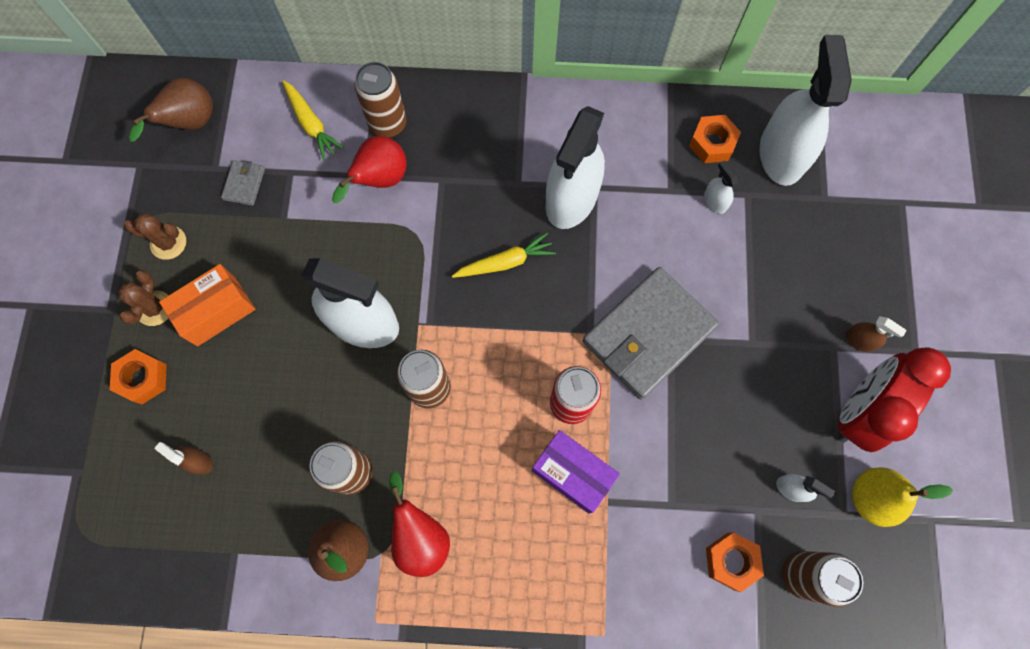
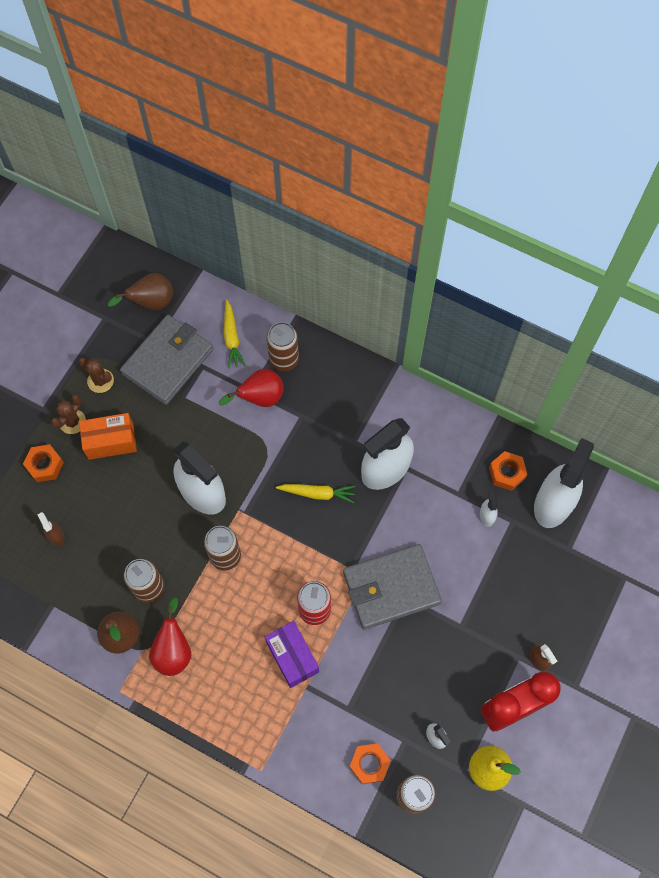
camera: 25 degrees right, 5 degrees down
grey wallet [221,160,265,206] -> grey wallet [120,315,213,405], size x2.45

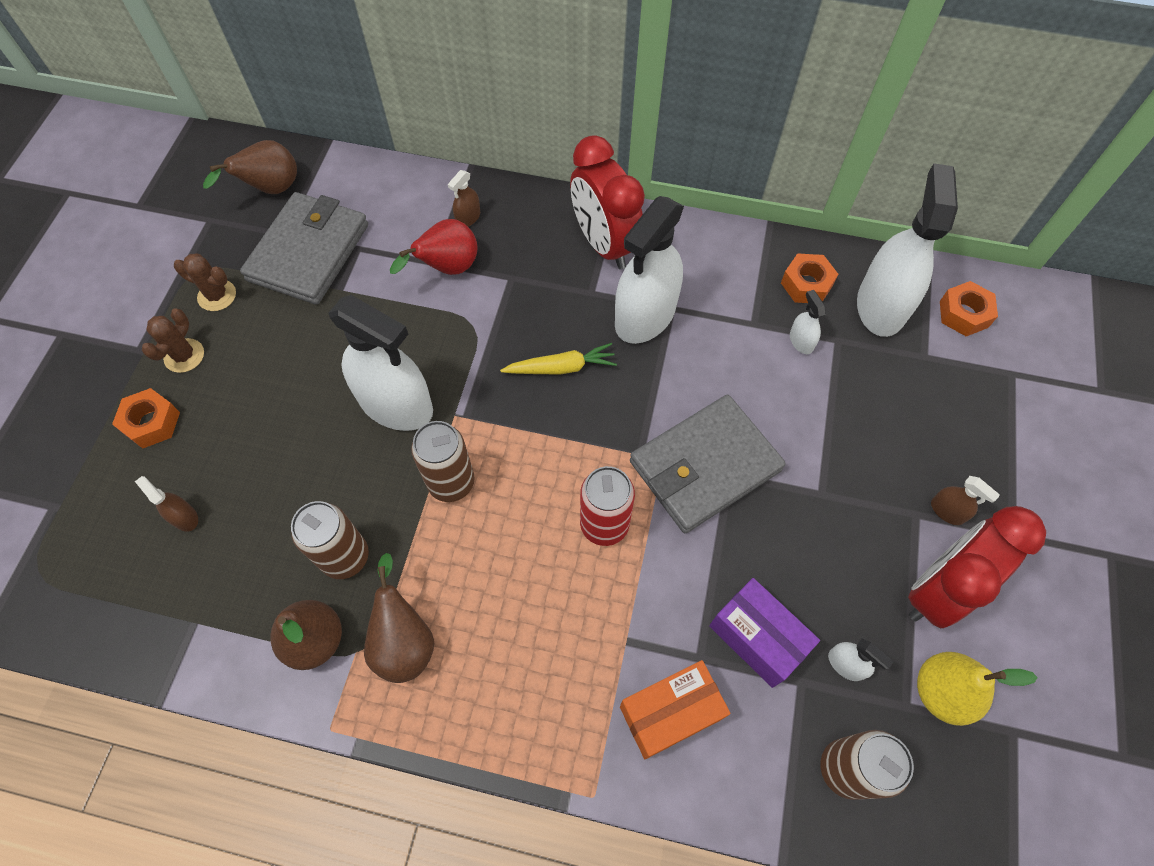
camera: 15 degrees left, 5 degrees down
orange box [79,413,137,460] -> orange box moved to [620,660,731,759]
red pear [149,597,191,676] -> brown pear [364,553,434,683]
yellow carrot [224,300,246,369] -> none
purple box [265,621,319,688] -> purple box moved to [709,578,820,688]
brown can [267,322,299,372] -> brown spray bottle [448,170,480,227]
orange nut [349,743,391,784] -> orange nut moved to [940,281,998,336]
none -> red clock [570,135,645,270]

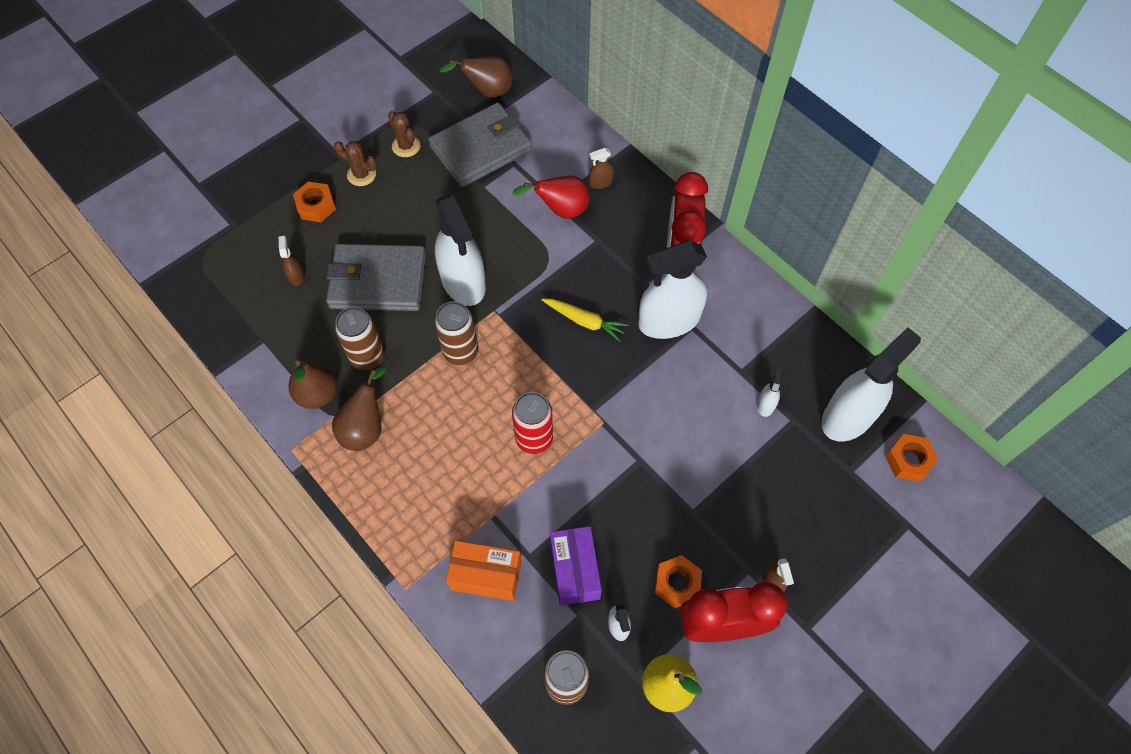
camera: 35 degrees right, 0 degrees up
brown cactus [142,308,204,373] -> brown cactus turned 60 degrees clockwise [334,141,377,186]
grey wallet [630,395,786,533] -> grey wallet moved to [326,244,426,311]
orange nut [781,253,838,303] -> orange nut moved to [654,555,702,609]

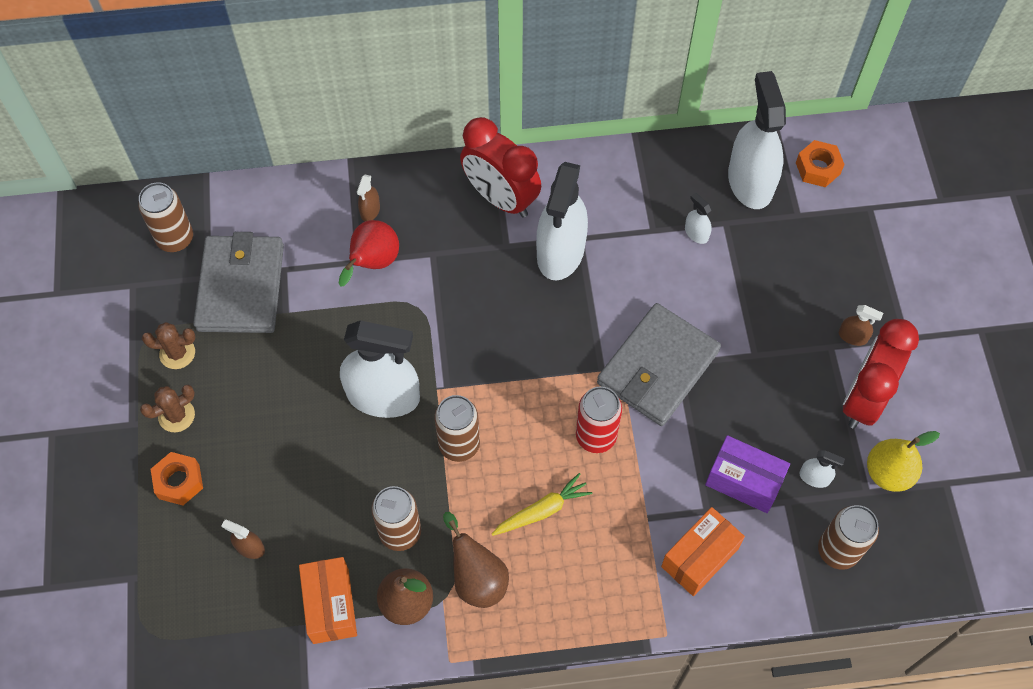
camera: 55 degrees left, 0 degrees up
grey wallet [326,244,426,311] -> grey wallet moved to [597,303,721,426]
brown pear [439,56,513,98] -> brown can [138,182,193,252]
yellow carrot [542,299,629,342] -> yellow carrot moved to [492,473,592,536]
orange nut [654,555,702,609] -> none
none -> orange box [299,557,357,644]

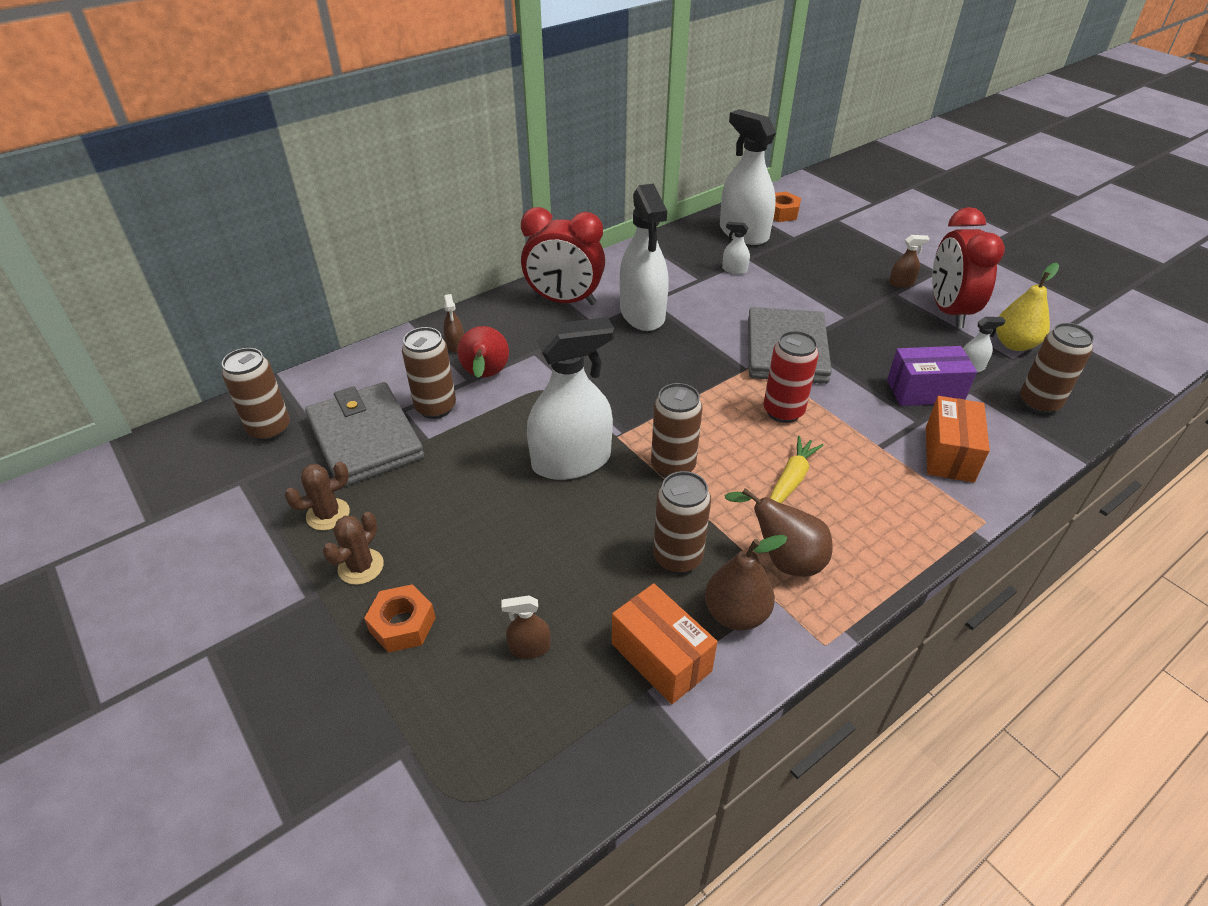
camera: 30 degrees left, 20 degrees down
none -> brown can [402,327,456,419]

